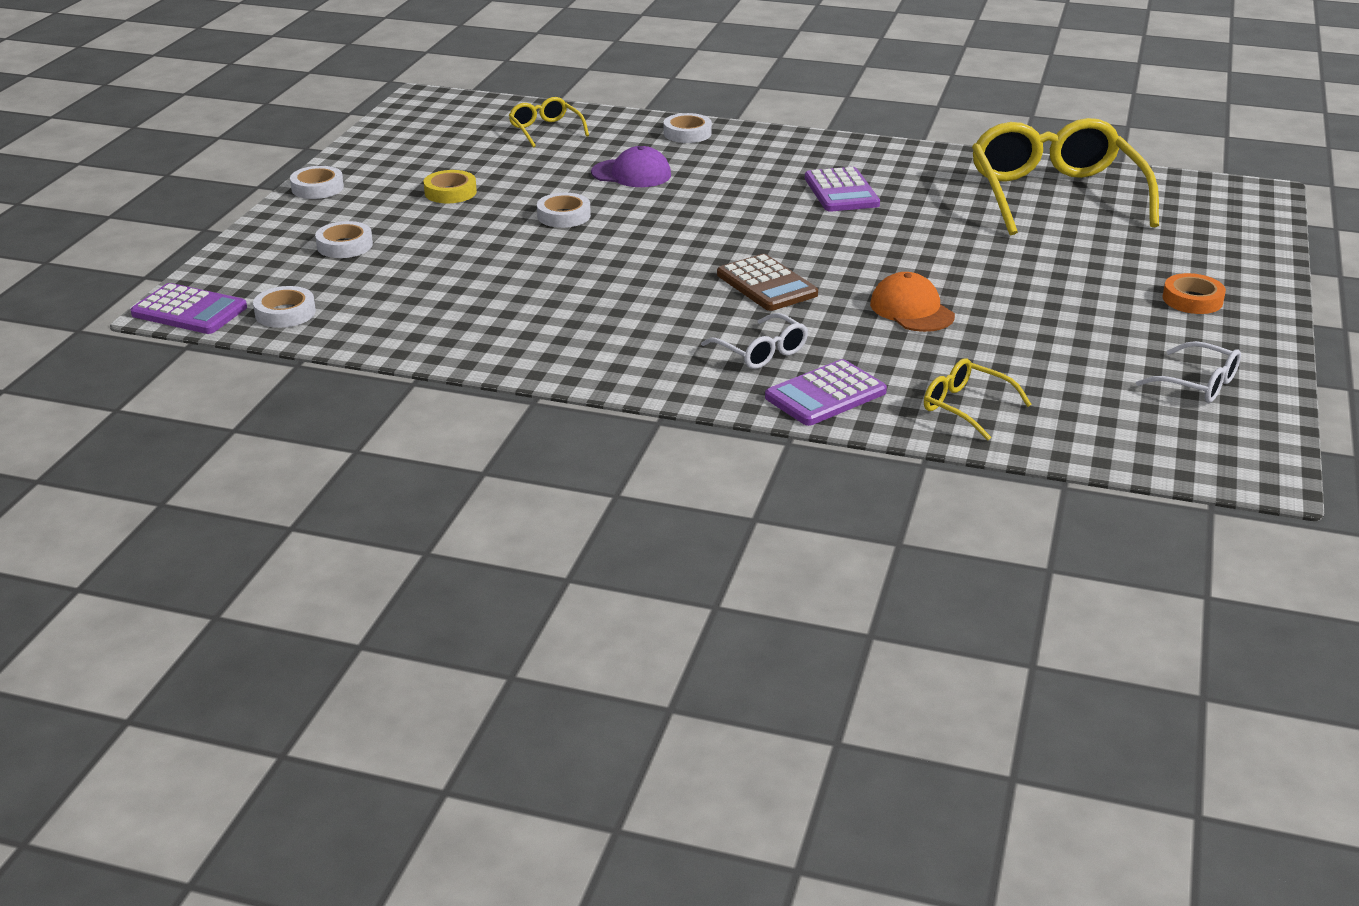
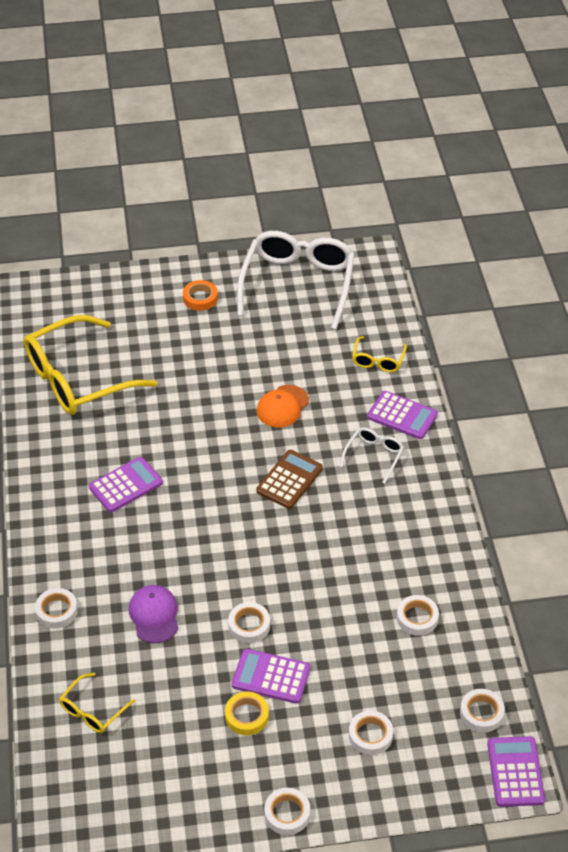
camera: 115 degrees left, 15 degrees up
white glasses [1136,341,1241,403] -> white glasses [237,231,355,330], size x2.23
none -> purple calculator [232,649,310,704]
none -> white tape [397,595,439,636]

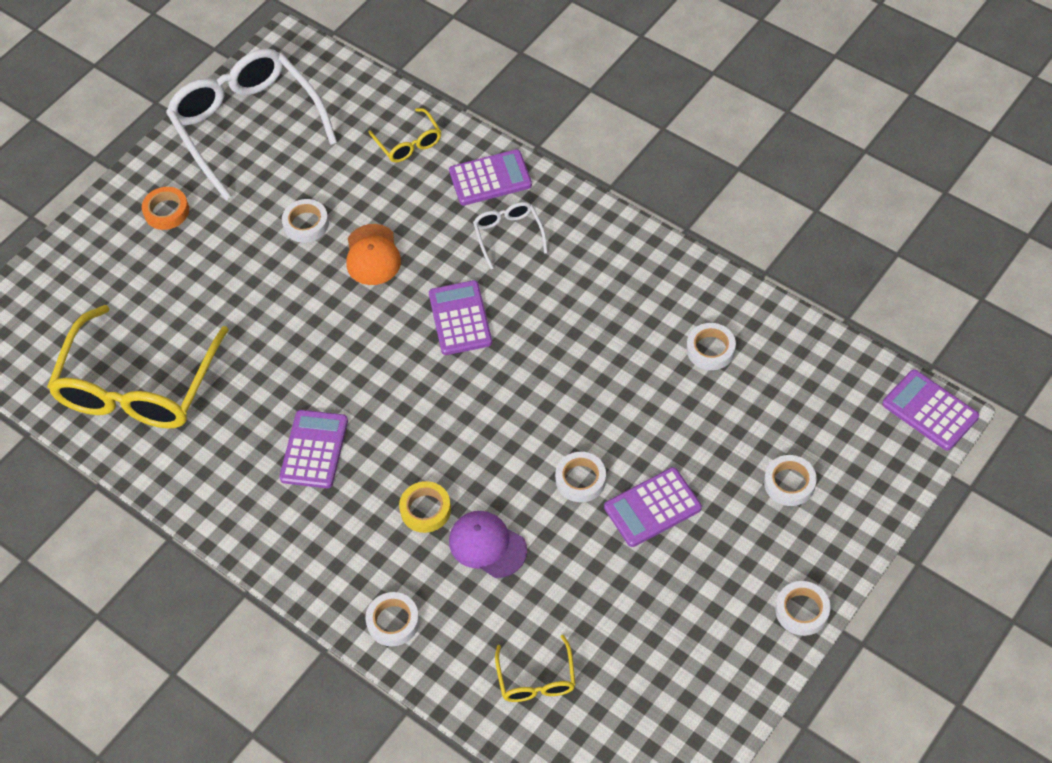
camera: 40 degrees left, 10 degrees up
yellow tape [225,691,269,735] -> yellow tape moved to [399,481,451,533]
brown calculator [256,450,323,509] -> purple calculator [429,280,492,355]
white tape [460,689,505,733] -> white tape moved to [282,199,329,243]

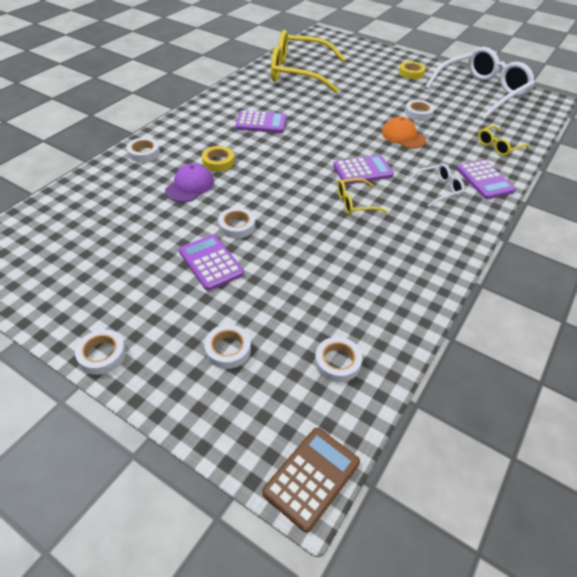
camera: 80 degrees right, 10 degrees down
orange tape [142,187,189,230] -> yellow tape [399,61,425,79]
orange cap [346,224,401,285] -> orange cap turned 60 degrees clockwise [382,117,426,149]
yellow glasses [495,635,576,702] -> yellow glasses moved to [338,178,388,215]
white tape [687,323,736,370] -> white tape moved to [315,337,362,382]
purple calculator [882,370,979,451] -> brown calculator [262,428,360,532]

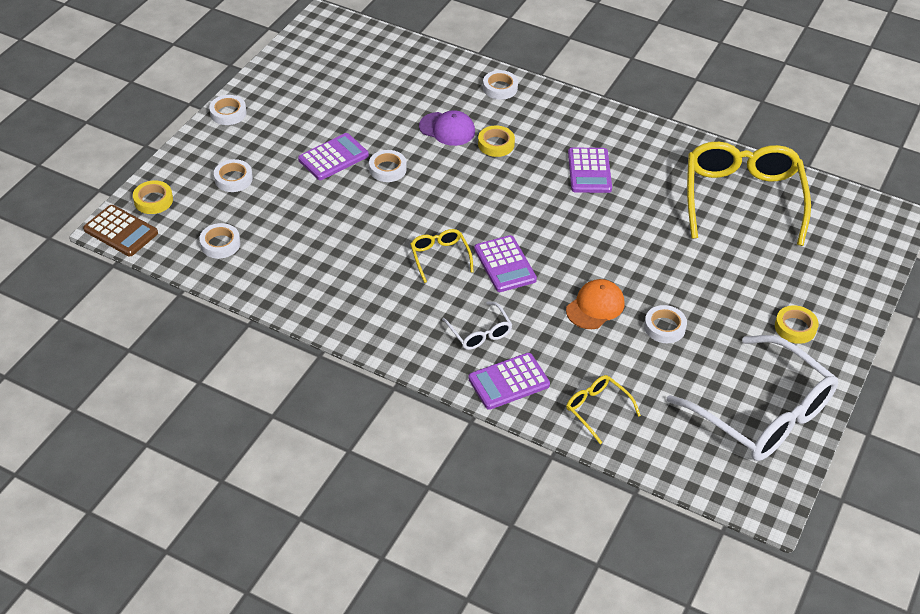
camera: 85 degrees right, 0 degrees up
none -> yellow tape [133,180,173,214]

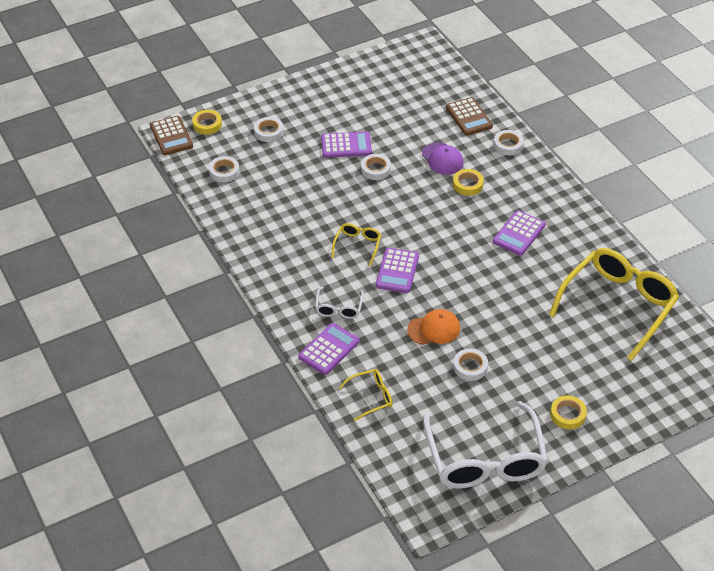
camera: 35 degrees right, 0 degrees up
white tape [209,95,247,125] -> none
purple calculator [468,353,550,410] -> purple calculator turned 120 degrees clockwise [298,323,359,375]
yellow glasses [566,375,641,444] -> yellow glasses turned 75 degrees clockwise [339,369,392,421]
none -> brown calculator [446,97,493,136]

